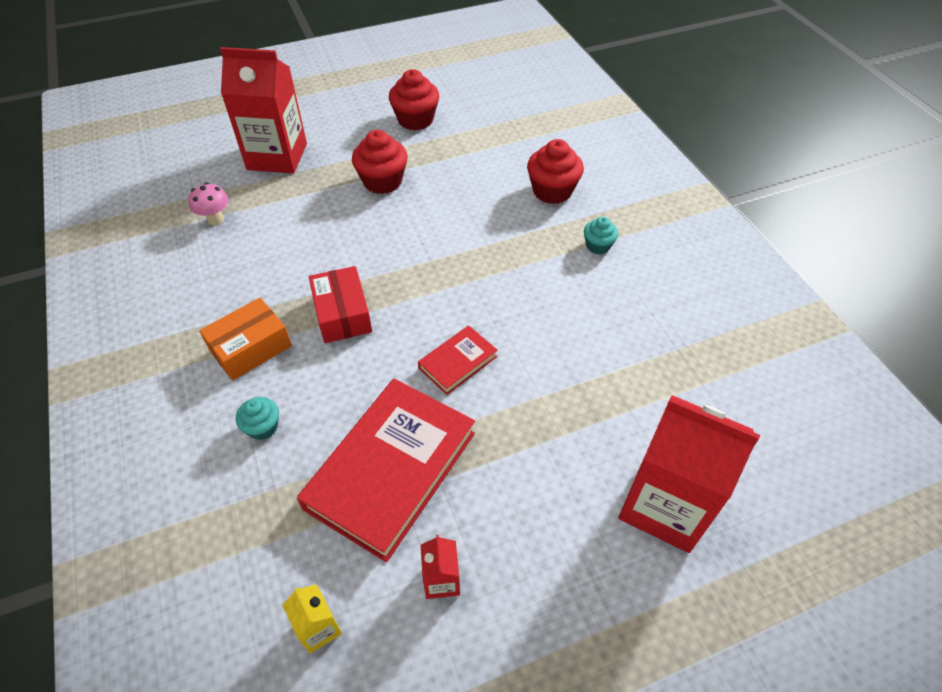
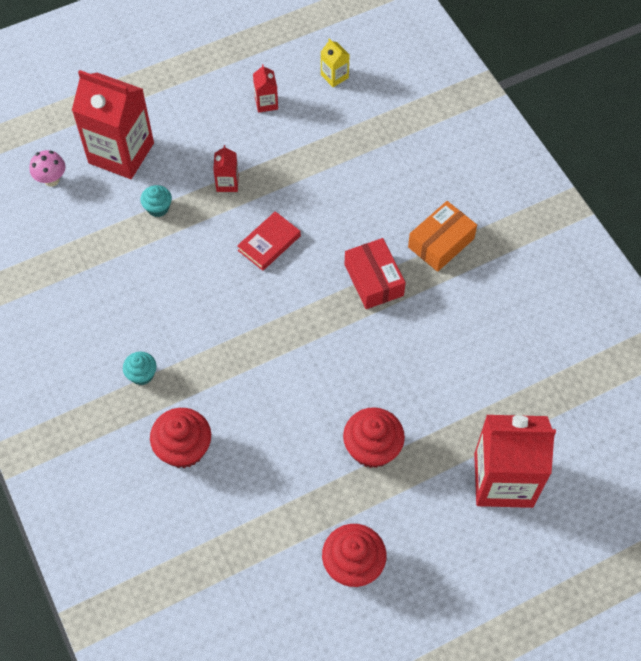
camera: 175 degrees right, 10 degrees up
pink mushroom [188,182,229,225] -> pink mushroom moved to [29,150,66,187]
turquoise cupcake [236,397,279,440] -> turquoise cupcake moved to [140,185,172,217]
red book [297,379,475,562] -> none
none -> red carton [213,145,239,192]

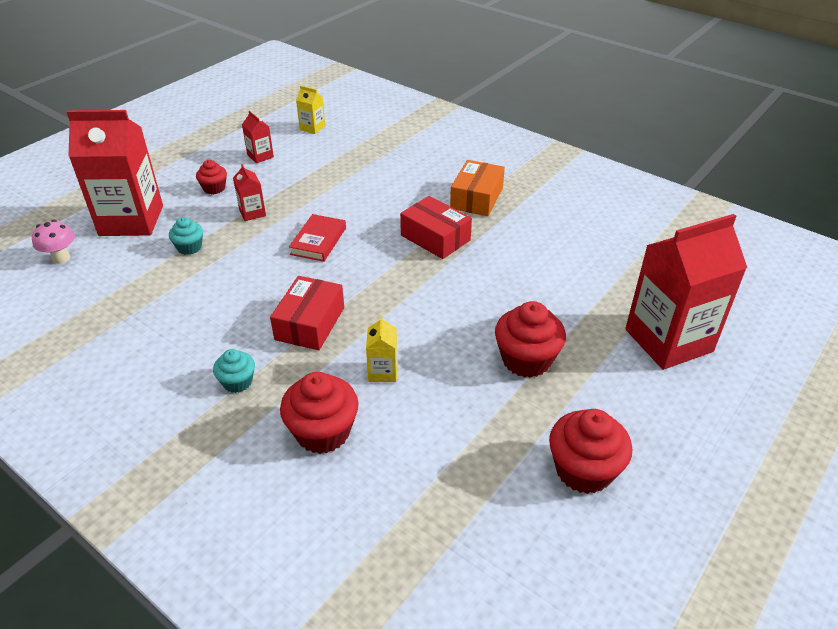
camera: 25 degrees left, 20 degrees down
none -> red cupcake [196,160,227,194]
none -> red box [270,276,344,350]
none -> yellow carton [366,316,397,382]

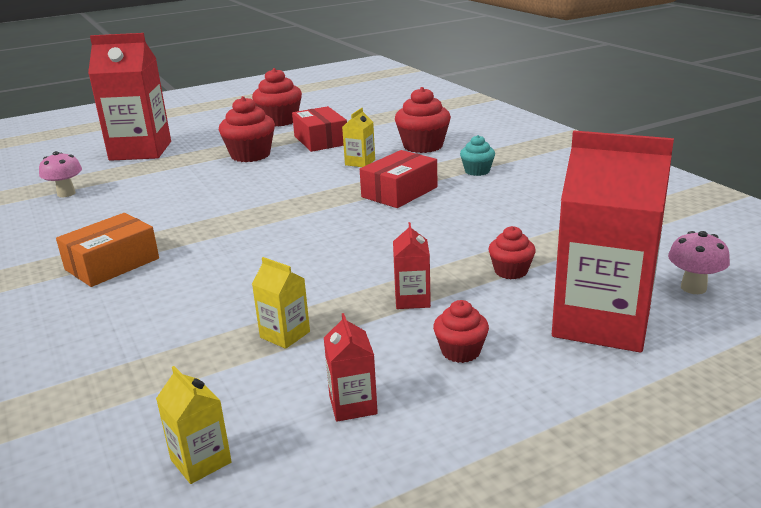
camera: 155 degrees left, 15 degrees down
turquoise cupcake [169,217,203,255] -> red cupcake [488,226,536,279]
red book [289,214,346,262] -> none
red box [400,196,472,259] -> red box moved to [292,106,347,152]
none -> pink mushroom [39,151,82,197]
none -> yellow carton [252,257,310,349]

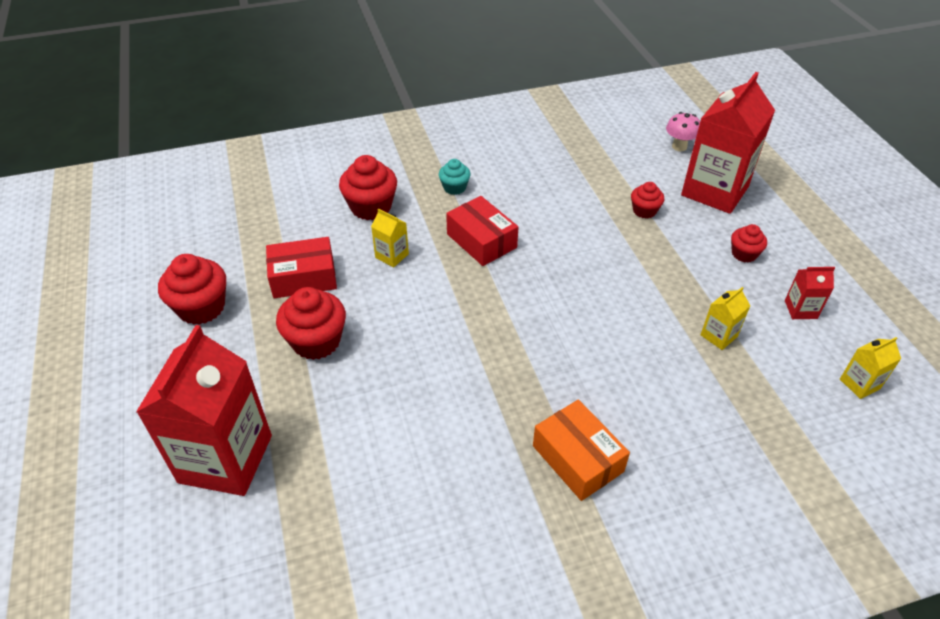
camera: 80 degrees left, 20 degrees up
pink mushroom [39,151,82,197] -> none
red carton [393,222,431,309] -> none

